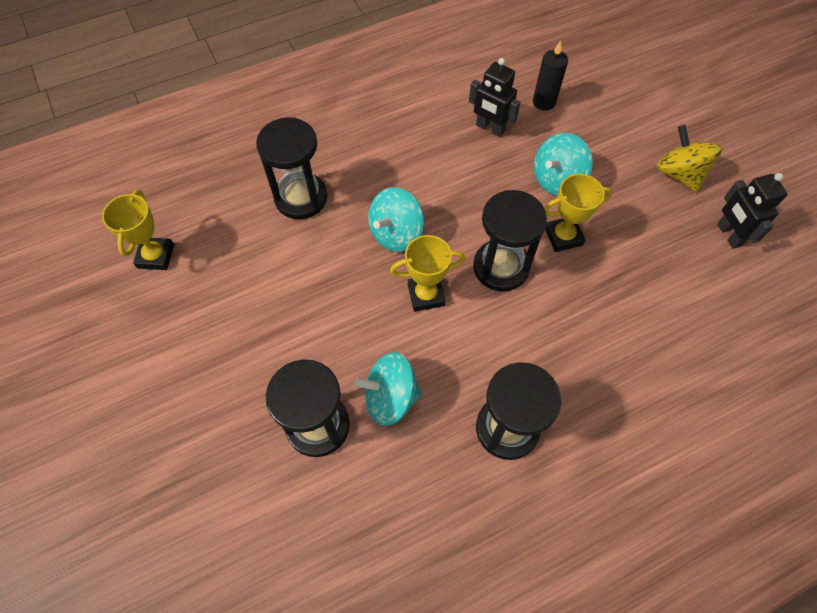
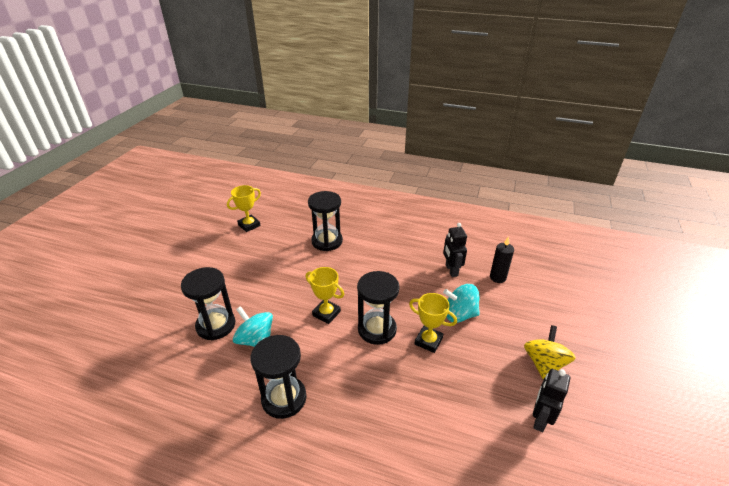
camera: 45 degrees right, 25 degrees down
turquoise spinning top [368,187,424,252] -> none

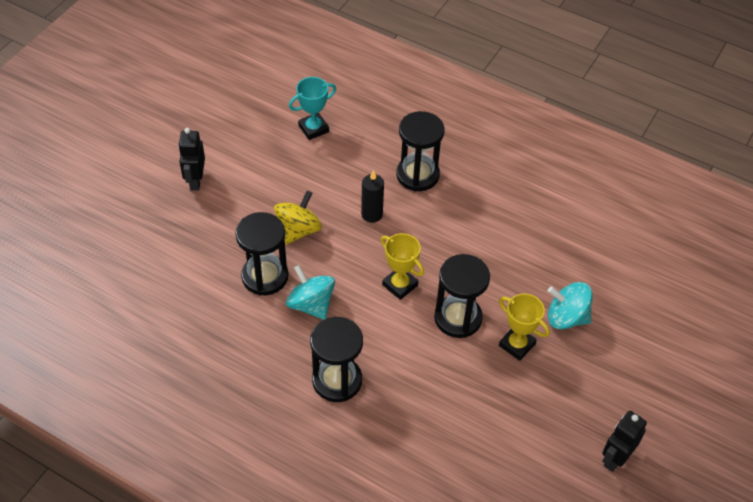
camera: 10 degrees right, 15 degrees up
yellow trophy [227,185,261,232] -> turquoise trophy [289,77,336,140]
black robot [443,223,467,277] -> black robot moved to [178,128,205,191]
black candle [490,236,514,283] -> black candle moved to [361,170,384,223]
yellow spinning top [524,325,576,380] -> yellow spinning top moved to [274,190,322,245]

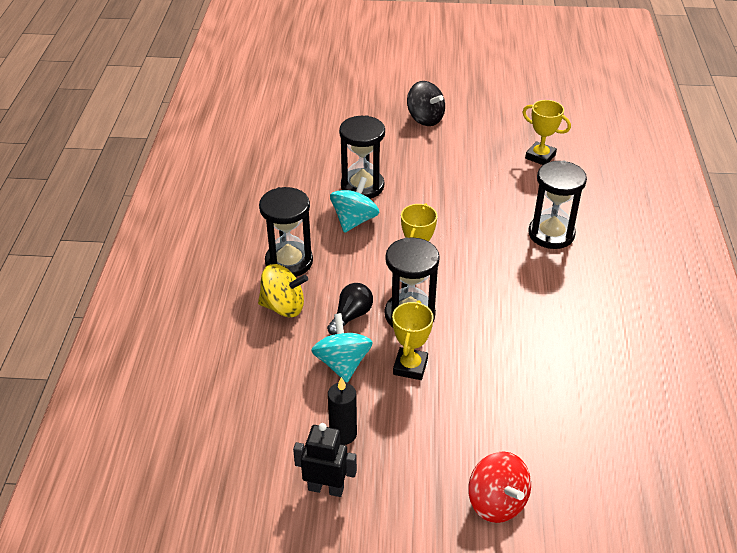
camera: 65 degrees right, 10 degrees down
black robot [178,128,205,191] -> black spinning top [407,81,445,126]
yellow spinning top [274,190,322,245] -> yellow spinning top moved to [258,264,308,317]
turquoise trophy [289,77,336,140] -> yellow trophy [522,100,571,165]
black candle [361,170,384,223] -> black candle moved to [328,377,357,445]
turquoise spinning top [548,282,593,329] -> turquoise spinning top moved to [311,313,373,383]
none -> black light bulb [327,283,373,335]
none -> red spinning top [468,451,531,523]

